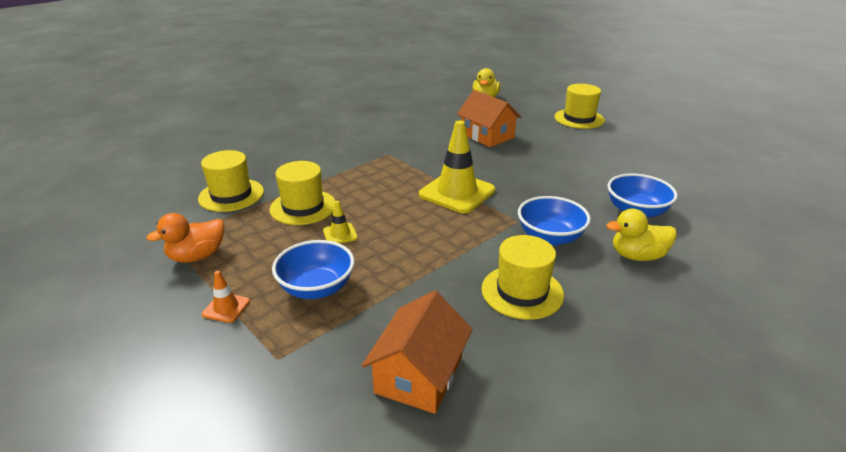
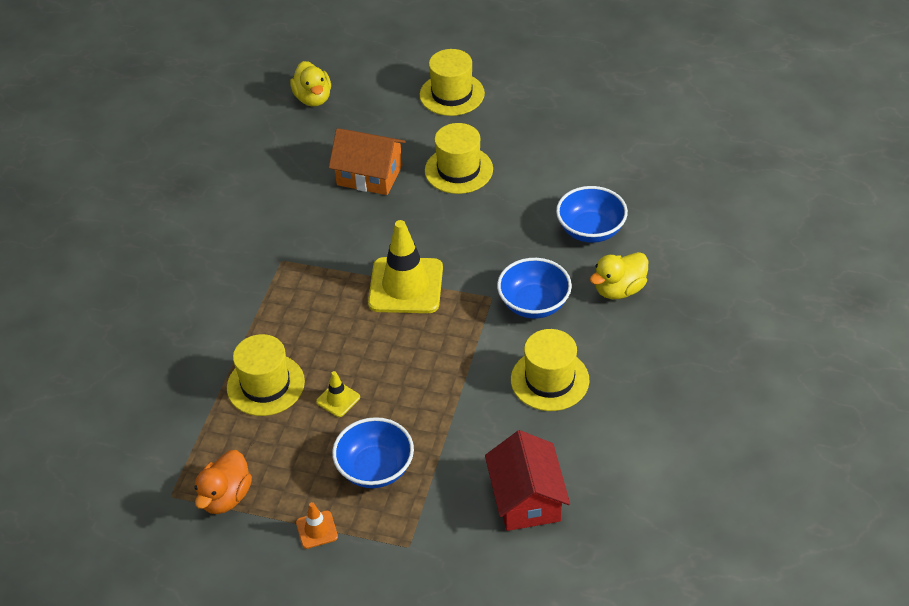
camera: 30 degrees left, 15 degrees up
yellow hat [198,150,264,212] -> yellow hat moved to [425,123,493,194]
orange house [362,291,473,414] -> red house [485,430,570,531]

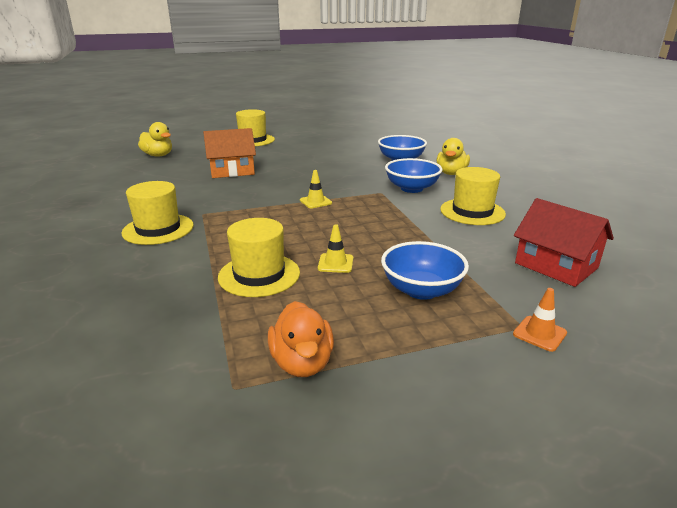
camera: 35 degrees left, 20 degrees down
orange traffic cone [296,502,338,549] -> orange traffic cone moved to [513,288,567,352]
yellow traffic cone [368,220,443,313] -> yellow traffic cone [300,170,332,209], size x0.45
yellow hat [425,123,493,194] -> yellow hat moved to [121,181,194,245]

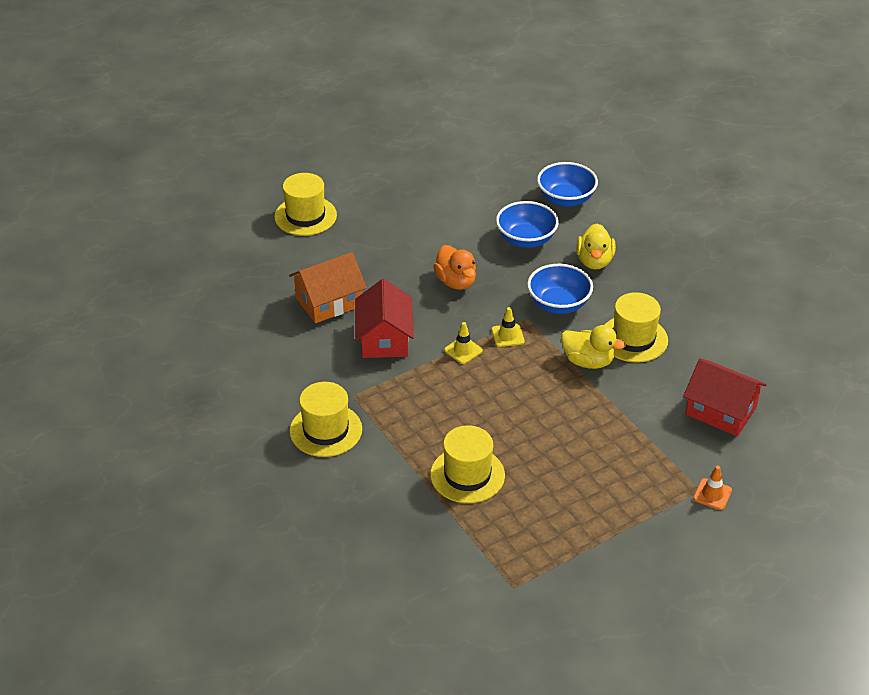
camera: 15 degrees left, 15 degrees up
yellow duck [138,122,172,157] -> yellow duck moved to [561,325,626,369]
orange duck [268,301,334,377] -> orange duck moved to [433,245,476,290]
yellow traffic cone [318,224,353,273] -> yellow traffic cone moved to [492,307,524,347]
blue bowl [381,241,469,300] -> blue bowl moved to [537,162,598,207]
none -> red house [355,279,414,358]

